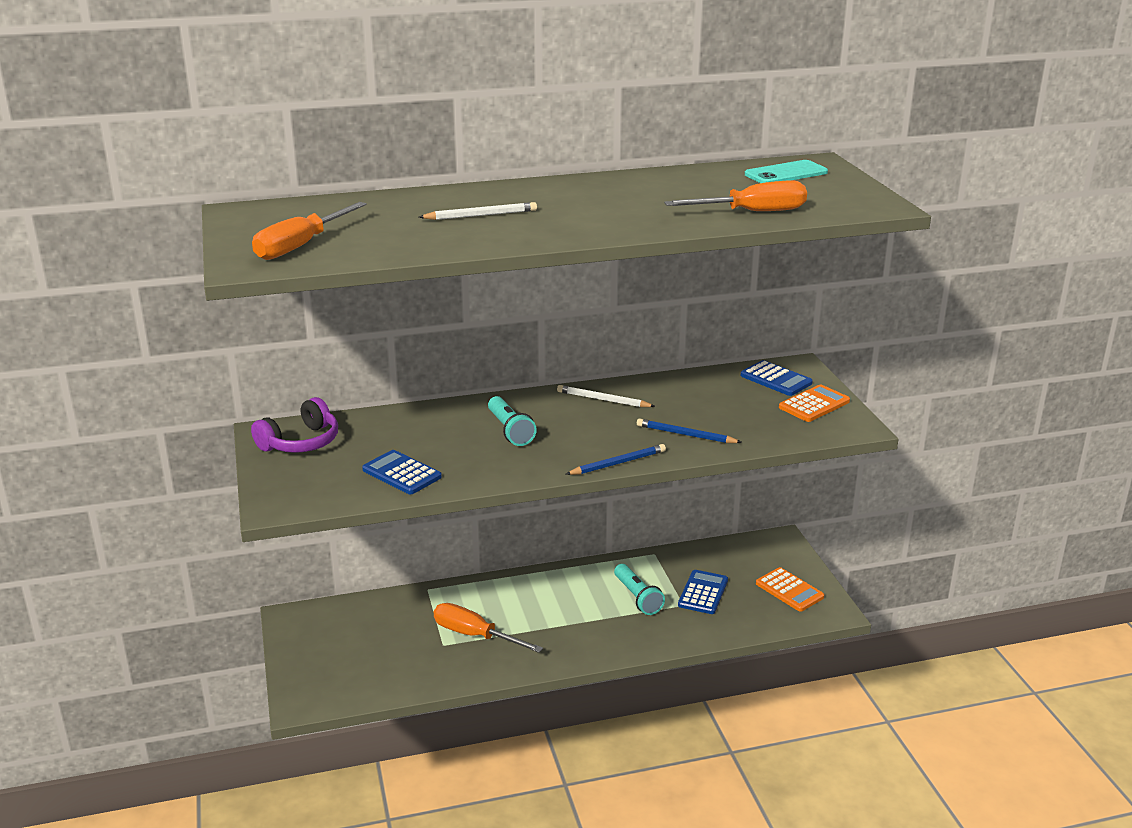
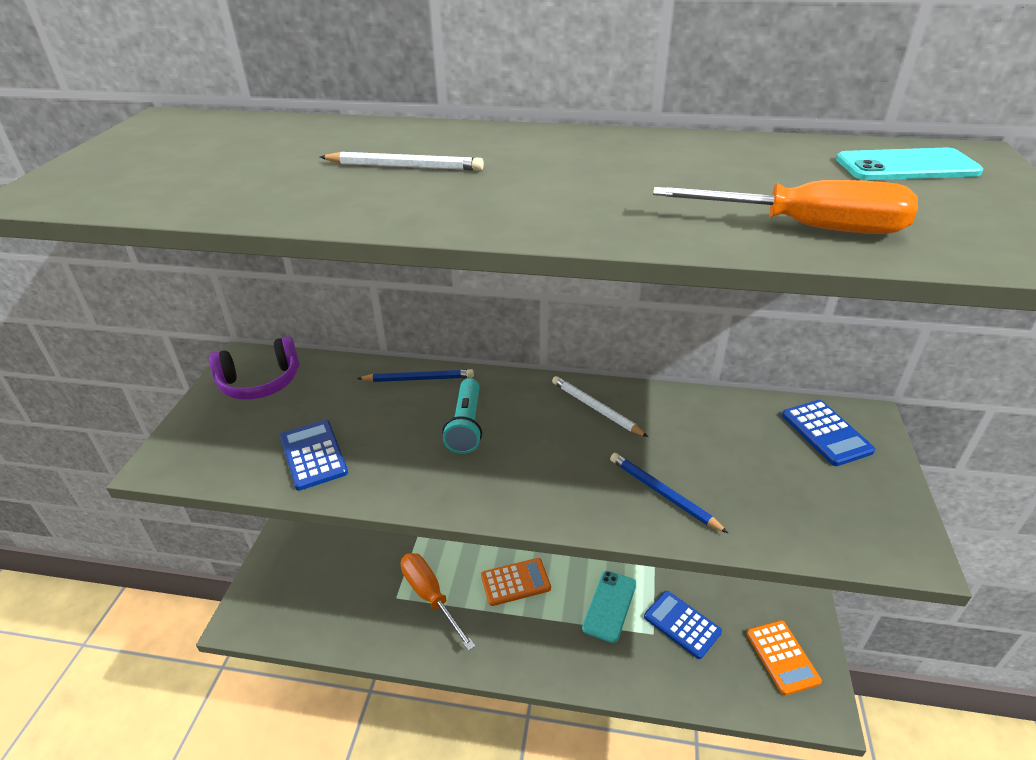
camera: 25 degrees right, 10 degrees up
orange screwdriver [252,202,367,260] -> none
blue pencil [566,444,666,475] -> blue pencil moved to [357,369,474,382]
turquoise flashlight [614,564,665,615] -> turquoise phone [582,570,636,643]
blue calculator [678,570,728,614] -> blue calculator turned 90 degrees counterclockwise [644,591,722,659]
orange calculator [779,384,850,422] -> orange calculator moved to [481,558,551,606]

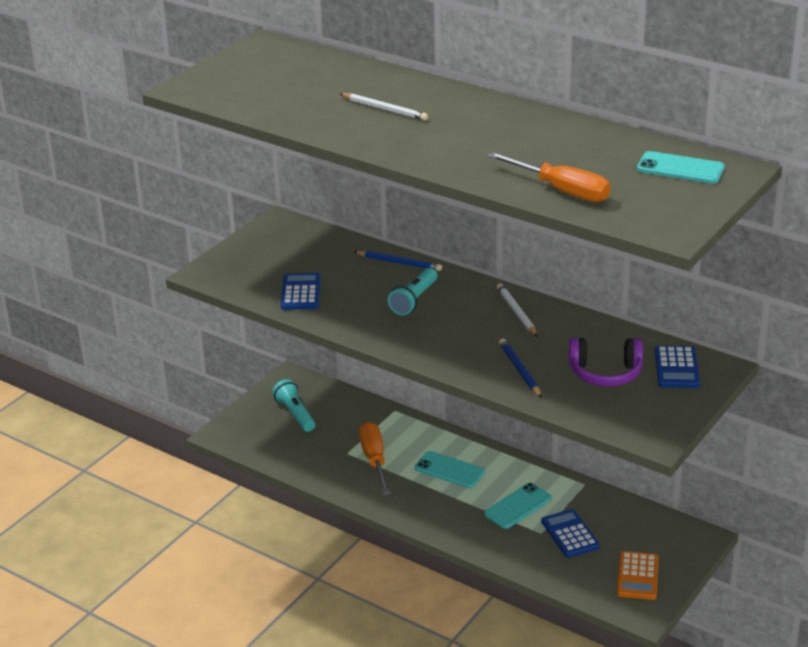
camera: 25 degrees right, 5 degrees down
purple headphones [209,336,299,400] -> purple headphones moved to [569,338,643,387]
orange calculator [481,558,551,606] -> turquoise phone [415,451,485,488]
none -> turquoise flashlight [272,379,315,432]

